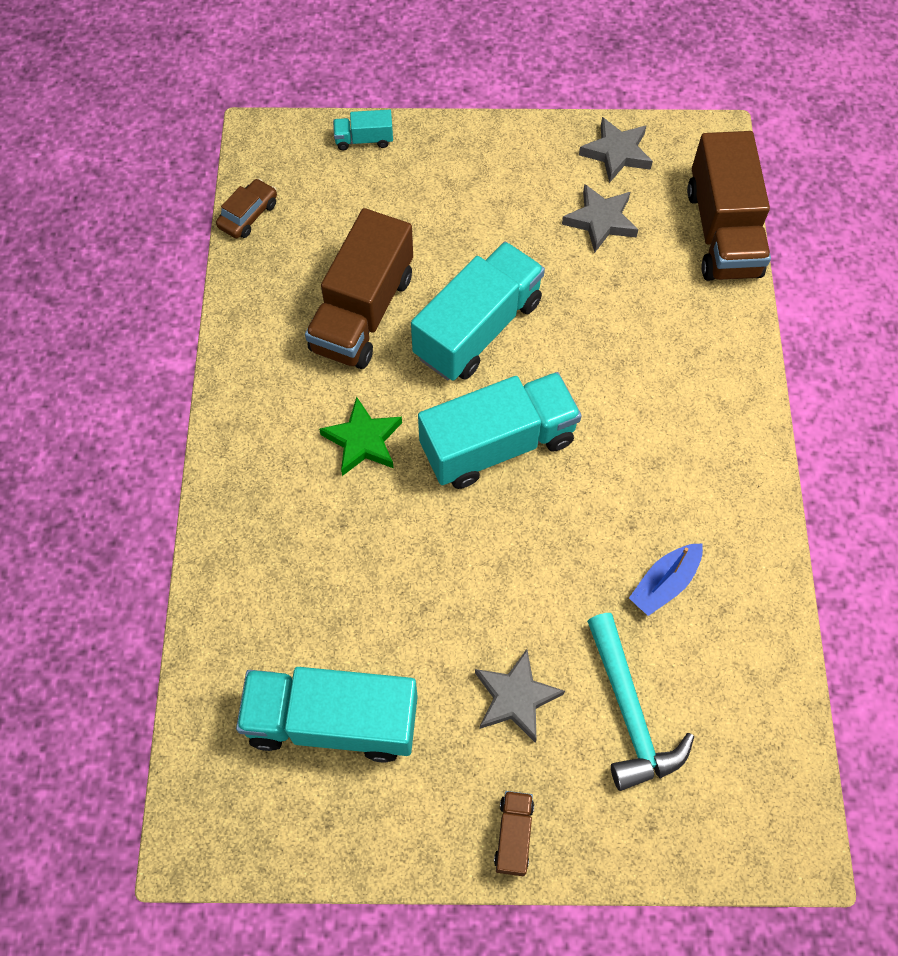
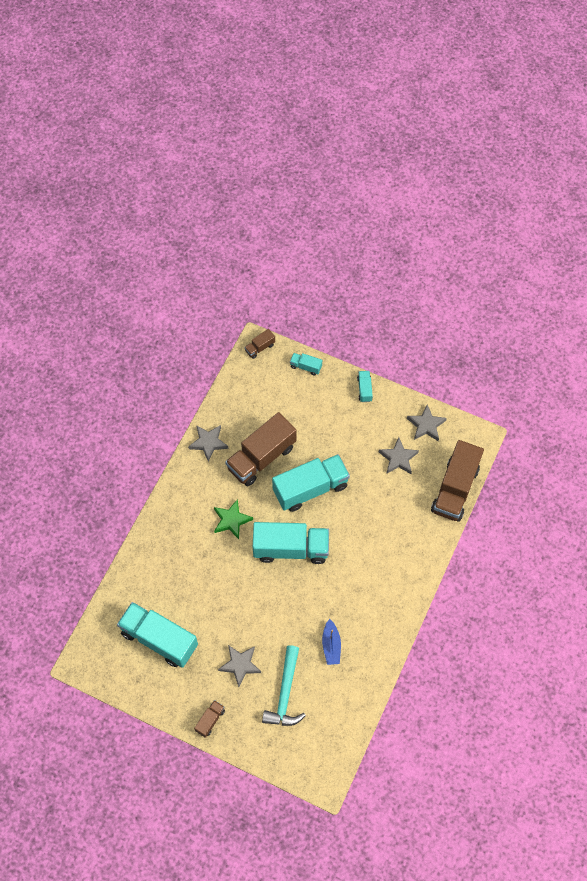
camera: 25 degrees right, 0 degrees up
brown car [216,179,277,238] -> none
blue boat [629,543,703,616] -> blue boat turned 75 degrees counterclockwise [322,619,341,665]
none -> grey star [188,425,228,462]
none -> brown truck [244,329,275,359]
none -> turquoise truck [357,371,373,402]

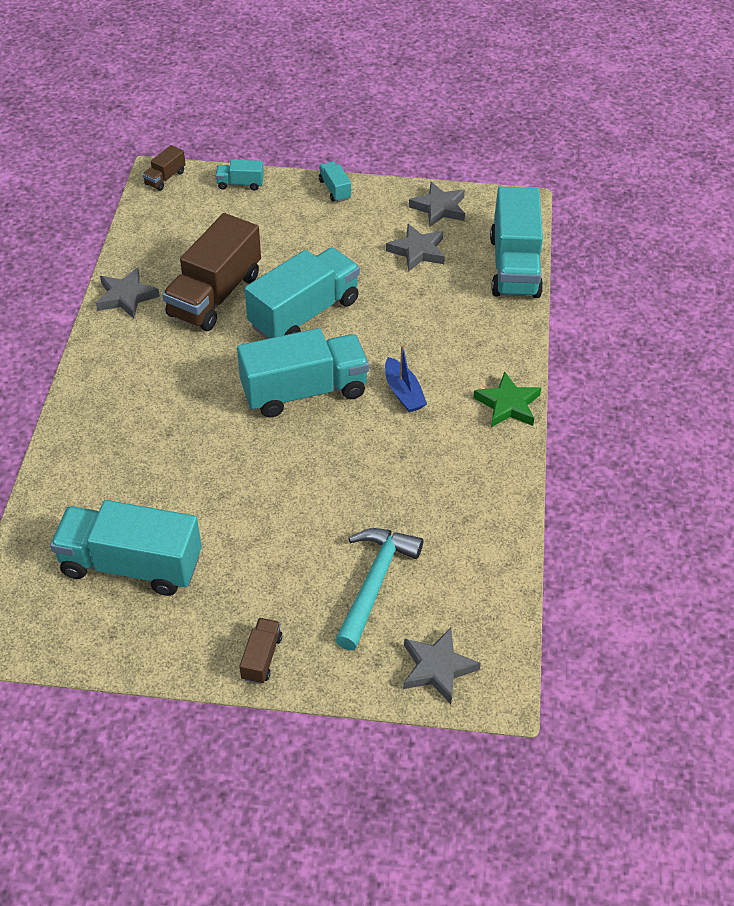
camera: 20 degrees left, 15 degrees down
green star [214,499,253,539] -> green star moved to [473,371,541,427]
grey star [218,645,261,687] -> grey star moved to [403,628,481,704]
turquoise hammer [262,645,306,726] -> turquoise hammer turned 150 degrees counterclockwise [335,528,423,650]
blue boat [322,619,341,665] -> blue boat moved to [385,345,427,412]
brown truck [431,440,484,522] -> turquoise truck [490,187,543,298]

